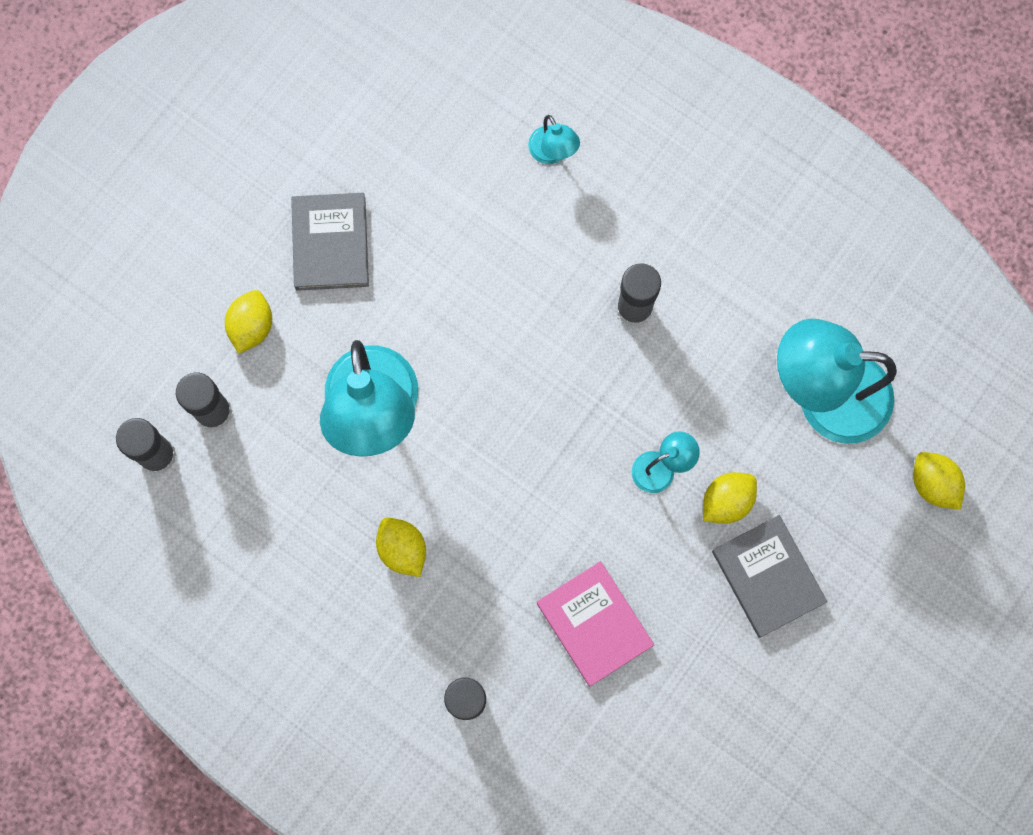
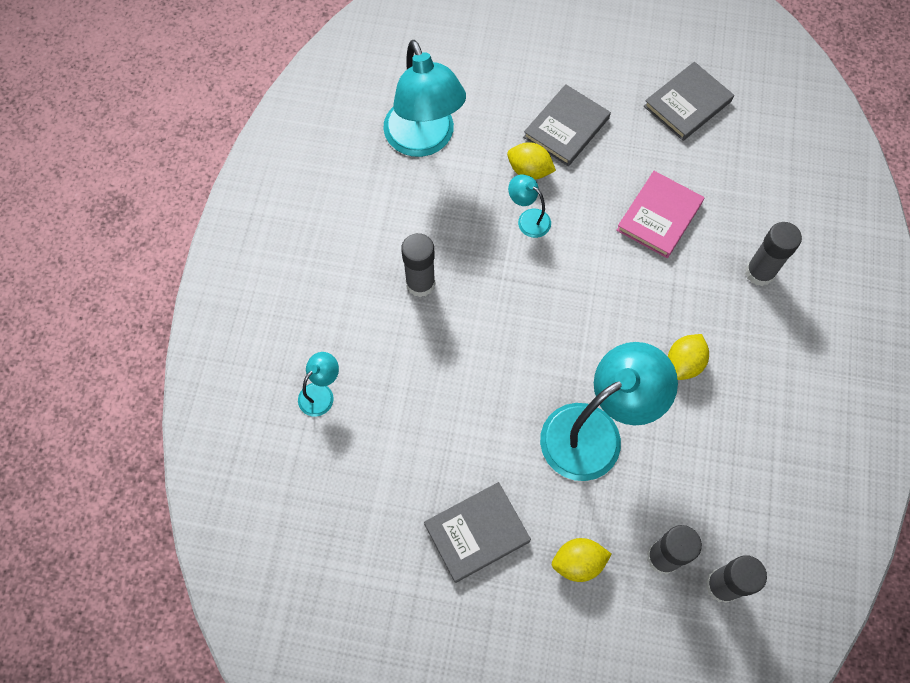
camera: 115 degrees left, 10 degrees down
yellow lemon [913,452,965,510] -> none
none -> grey book [644,62,734,141]

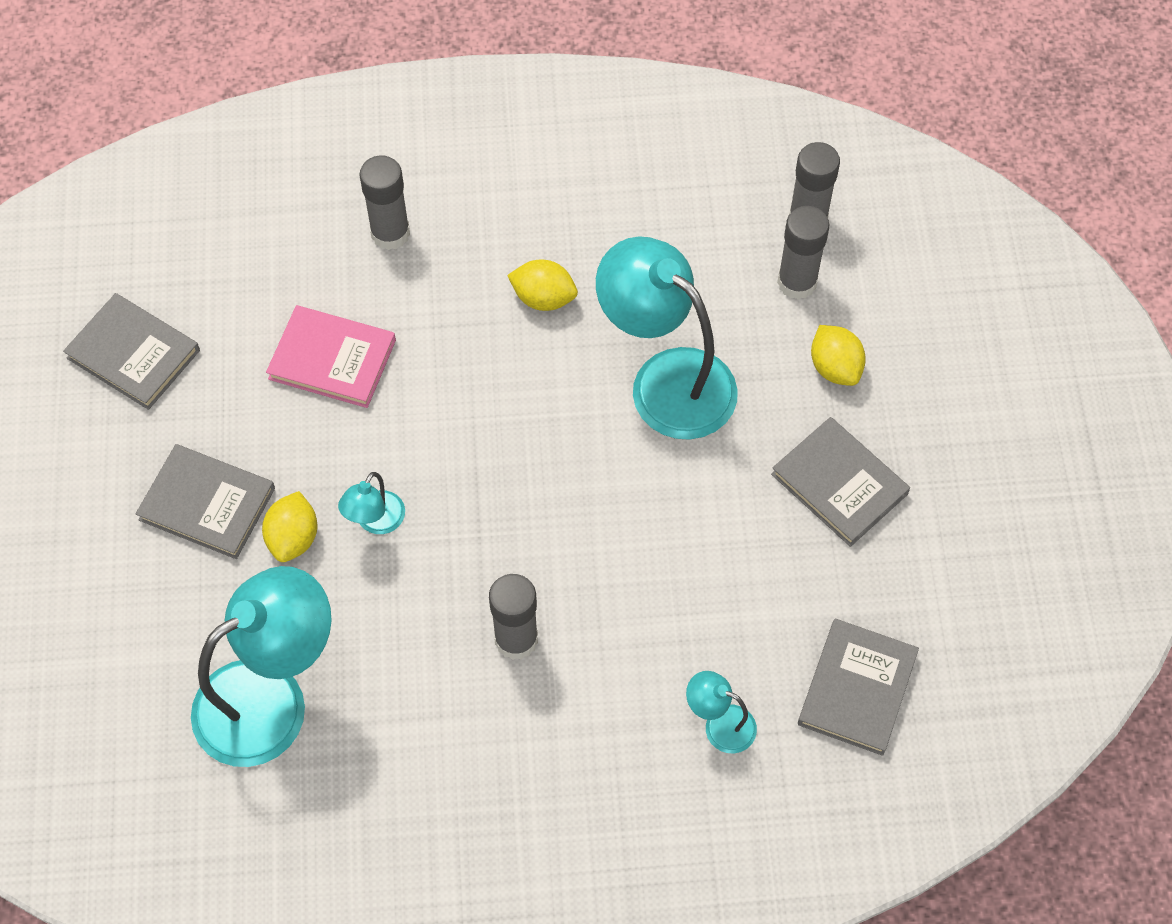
camera: 105 degrees left, 5 degrees down
none -> grey book [798,619,919,756]

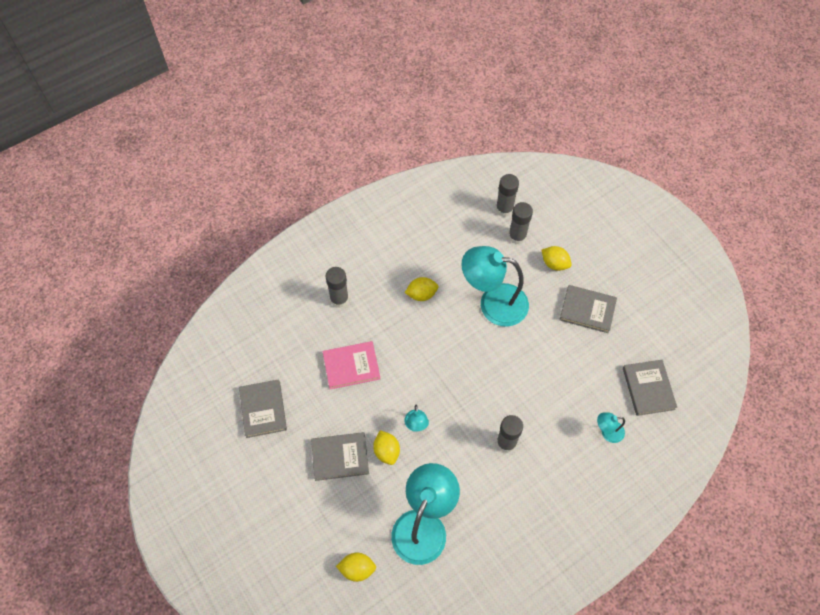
camera: 30 degrees left, 0 degrees up
grey book [63,293,200,410] -> grey book turned 75 degrees clockwise [239,379,287,438]
none -> yellow lemon [336,552,376,582]

